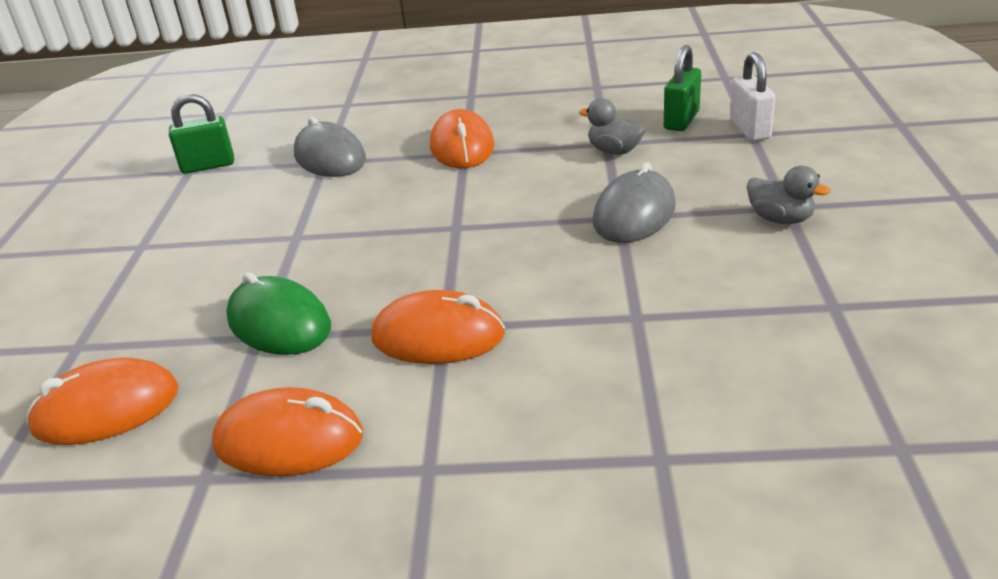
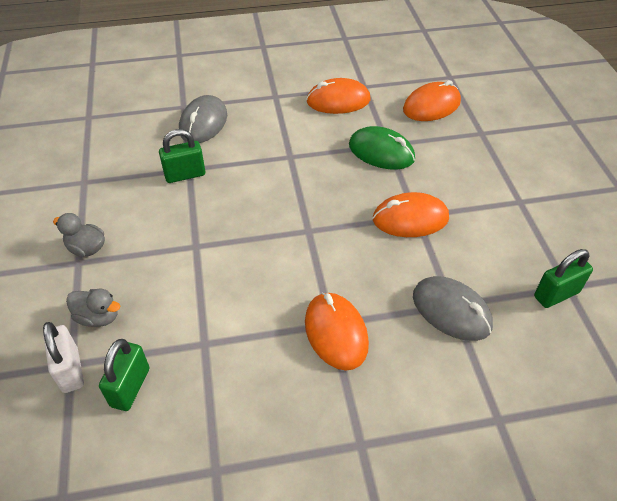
camera: 165 degrees right, 15 degrees up
orange mouse [372,290,505,364] -> orange mouse moved to [373,192,449,237]
grey duck [579,98,645,155] -> grey duck moved to [66,288,120,327]
grey mouse [593,162,676,243] -> grey mouse moved to [179,95,227,143]
none -> green padlock [159,129,205,183]

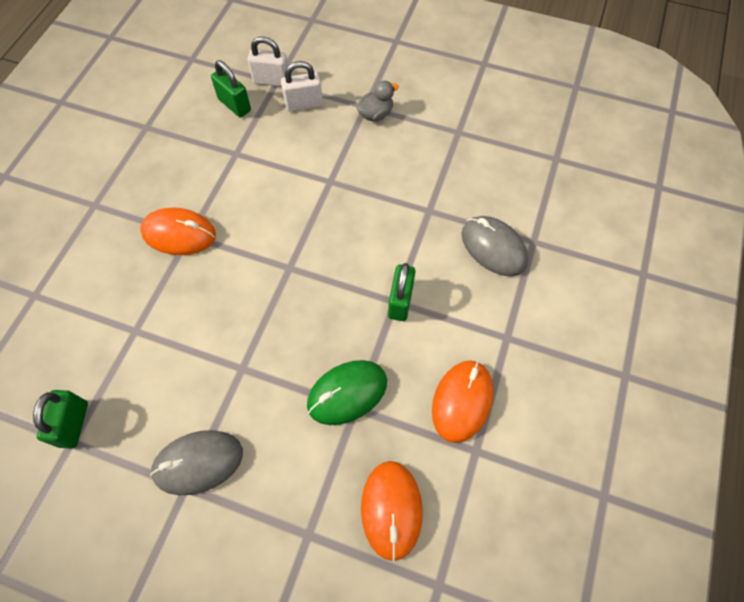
camera: 120 degrees right, 15 degrees up
grey duck [66,288,120,327] -> white padlock [281,61,323,112]
green padlock [159,129,205,183] -> green padlock moved to [388,263,415,321]
orange mouse [373,192,449,237] -> none
grey mouse [413,276,493,341] -> grey mouse moved to [150,430,243,495]

